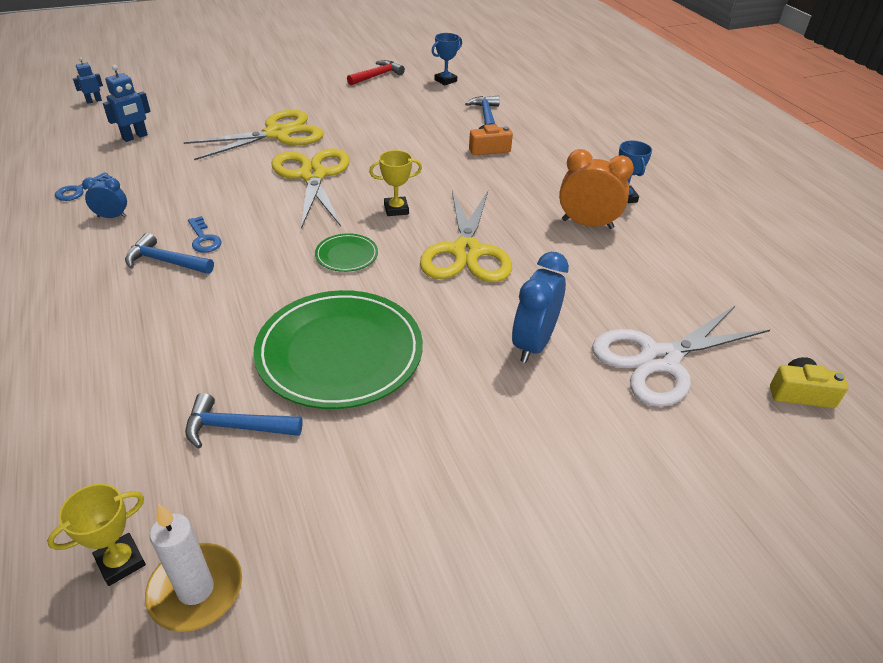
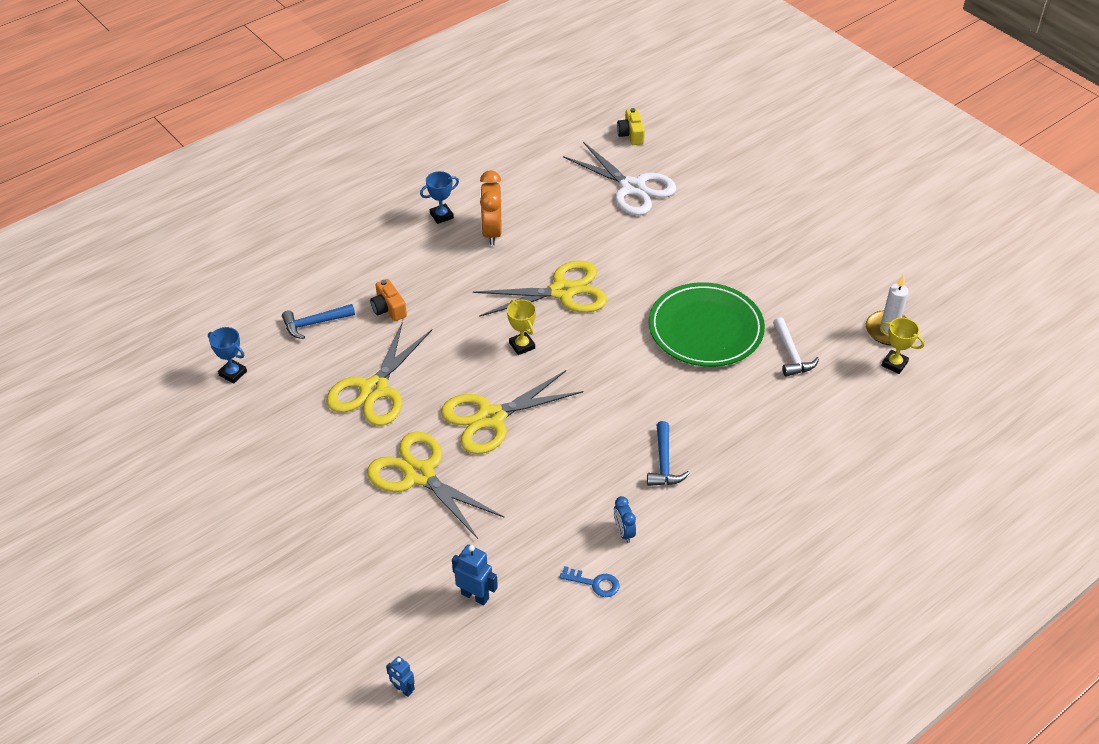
camera: 105 degrees left, 5 degrees up
blue hammer [185,393,303,448] -> white hammer [773,317,819,377]
blue key [188,216,222,253] -> none
green plate [315,233,378,272] -> none
red hammer [347,60,405,86] -> none
blue clock [512,252,569,363] -> none
none -> yellow scissors [326,321,432,426]

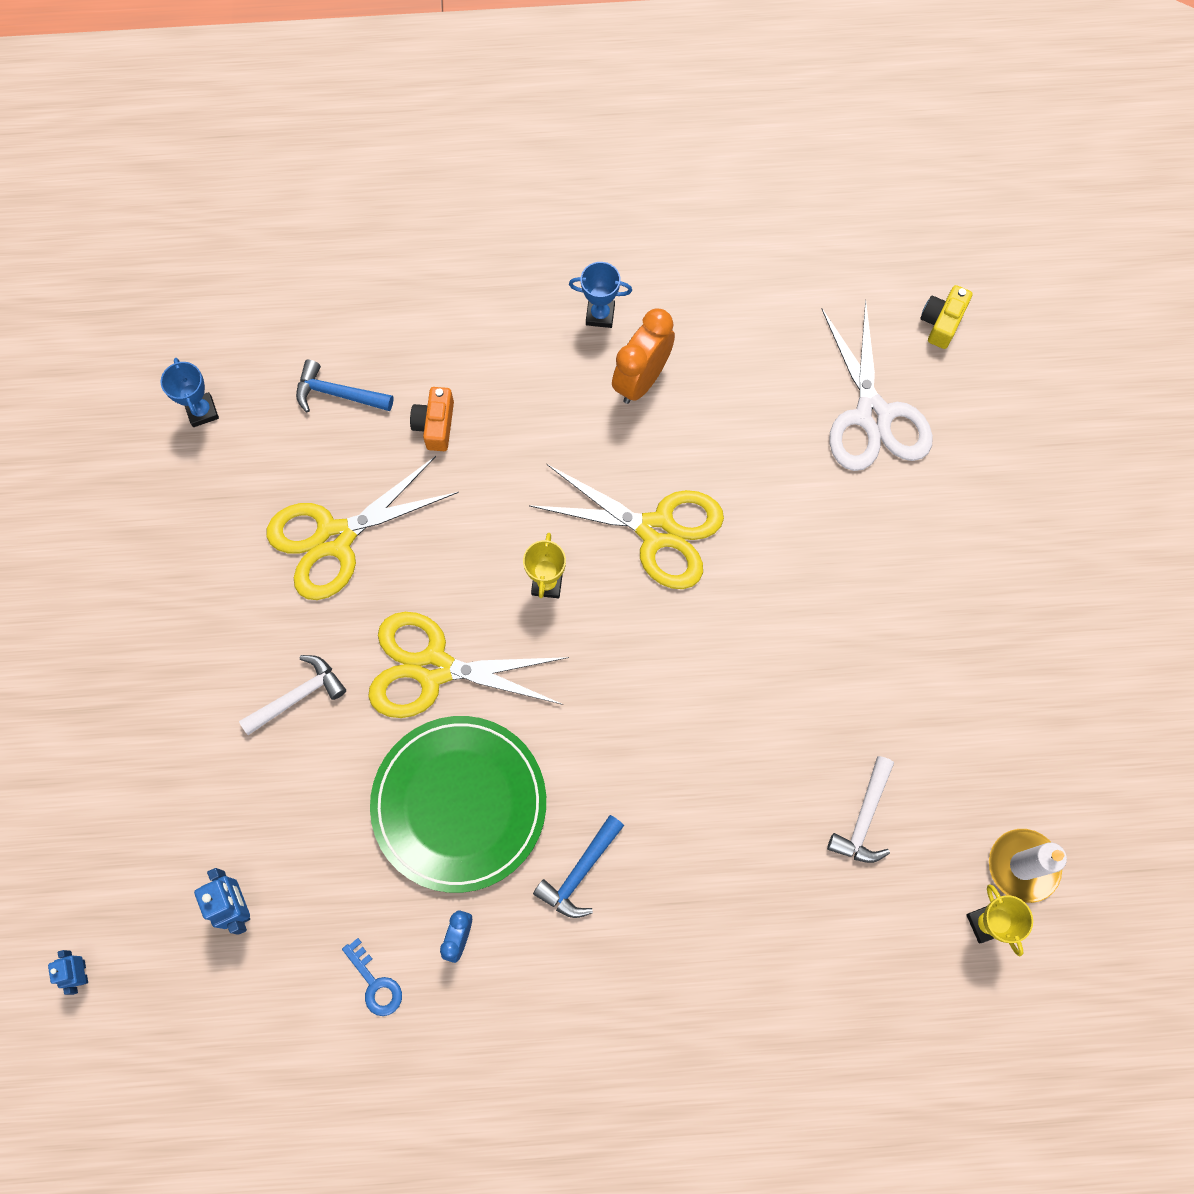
camera: 35 degrees right, 25 degrees up
yellow scissors [367,432,504,539] -> white hammer [239,655,346,735]
green plate [649,282,765,367] -> green plate moved to [370,716,546,893]

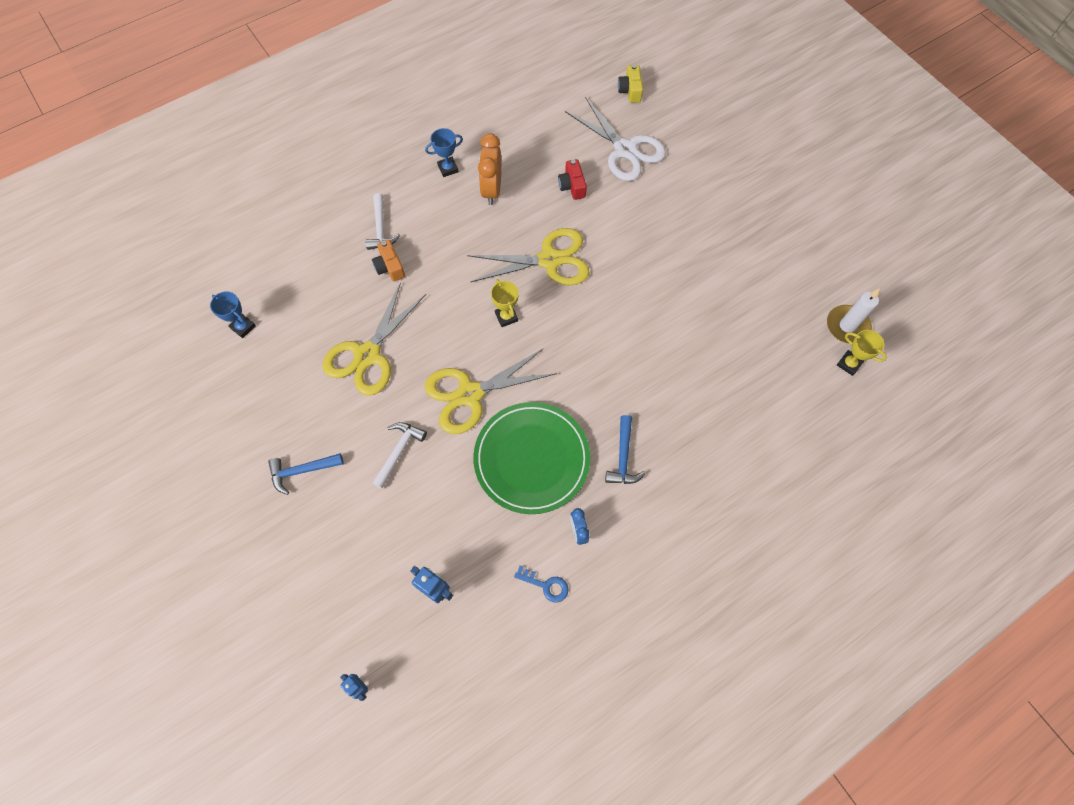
camera: 30 degrees left, 5 degrees down
blue hammer [296,360,394,413] -> blue hammer moved to [268,453,344,495]
white hammer [827,756,894,863] -> white hammer moved to [365,193,400,250]
none -> red camera [558,159,587,200]

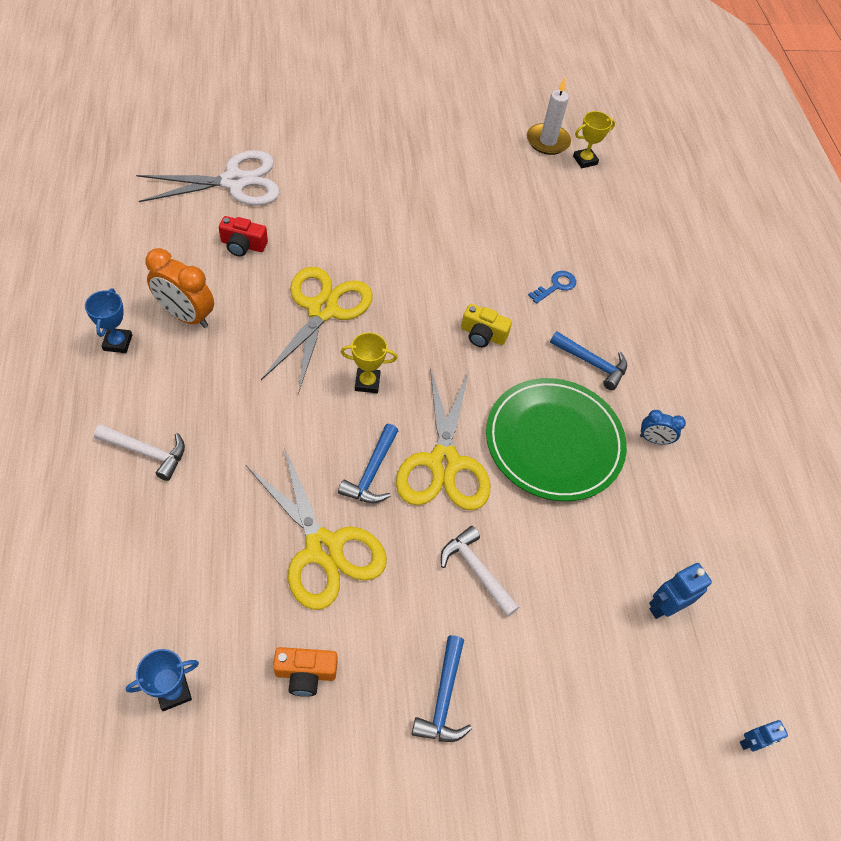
camera: 70 degrees left, 10 degrees down
orange camera [372,240,405,282] -> orange camera moved to [273,647,337,697]
blue key [514,565,569,602] -> blue key moved to [528,271,576,304]
yellow camera [618,65,643,103] -> yellow camera moved to [461,304,512,347]
none -> blue hammer [338,424,398,503]

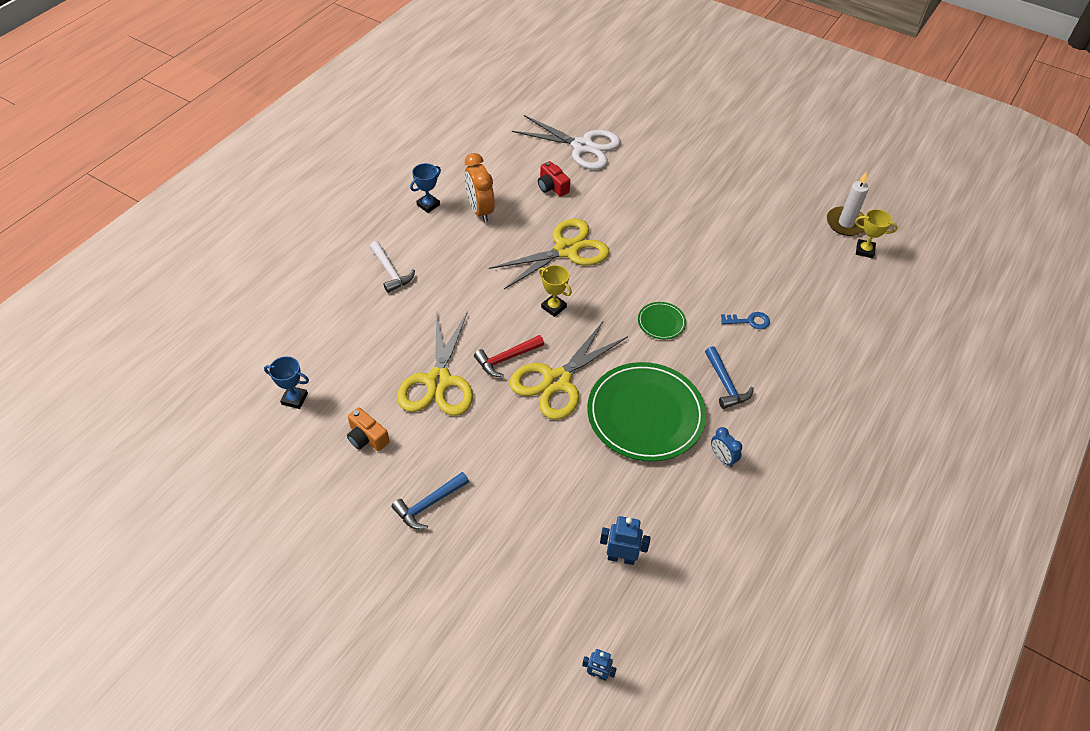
camera: 45 degrees right, 5 degrees down
blue hammer [338,424,398,503] -> red hammer [474,335,544,377]
white hammer [441,526,519,617] -> none
yellow camera [461,304,512,347] -> green plate [638,302,686,339]

